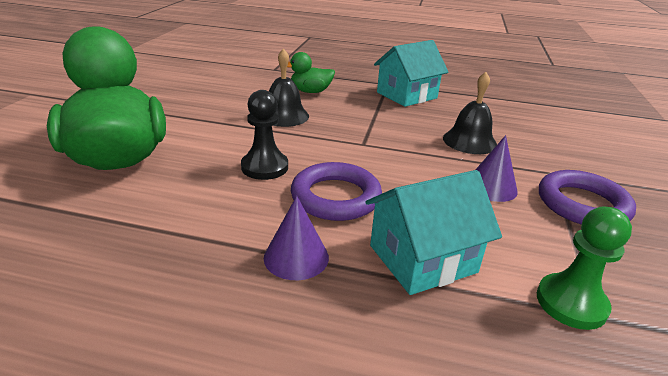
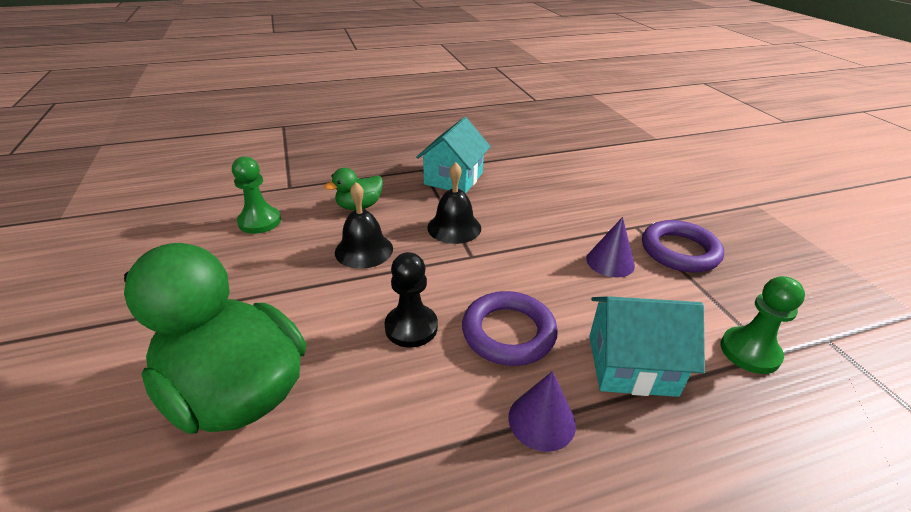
camera: 30 degrees left, 5 degrees up
turquoise house [365,170,502,295] -> turquoise house turned 60 degrees clockwise [589,296,705,397]
black bell [443,72,497,154] -> black bell moved to [427,162,481,244]
none -> green pawn [232,156,281,234]

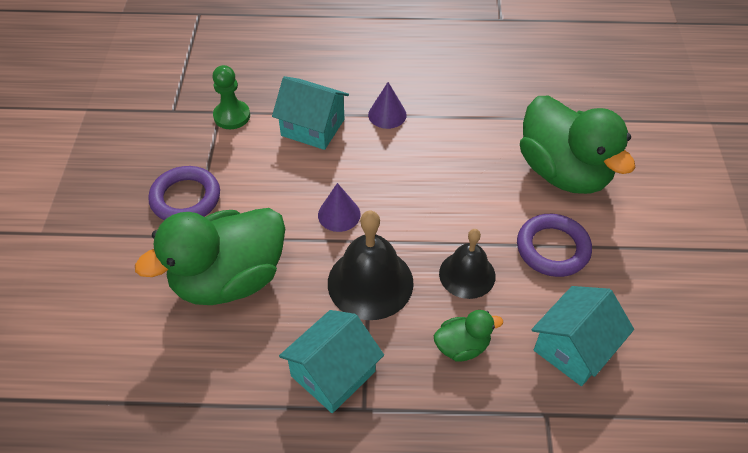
camera: 160 degrees left, 15 degrees up
green pawn [232,156,281,234] -> turquoise house [532,286,634,386]
black pawn [384,252,438,348] -> none
black bell [427,162,481,244] -> black bell [328,211,414,320], size x1.51
purple ring [462,291,558,366] -> purple ring moved to [517,214,592,277]
purple cone [586,217,635,277] -> purple cone moved to [318,183,361,232]
none -> green duck [135,208,285,305]

